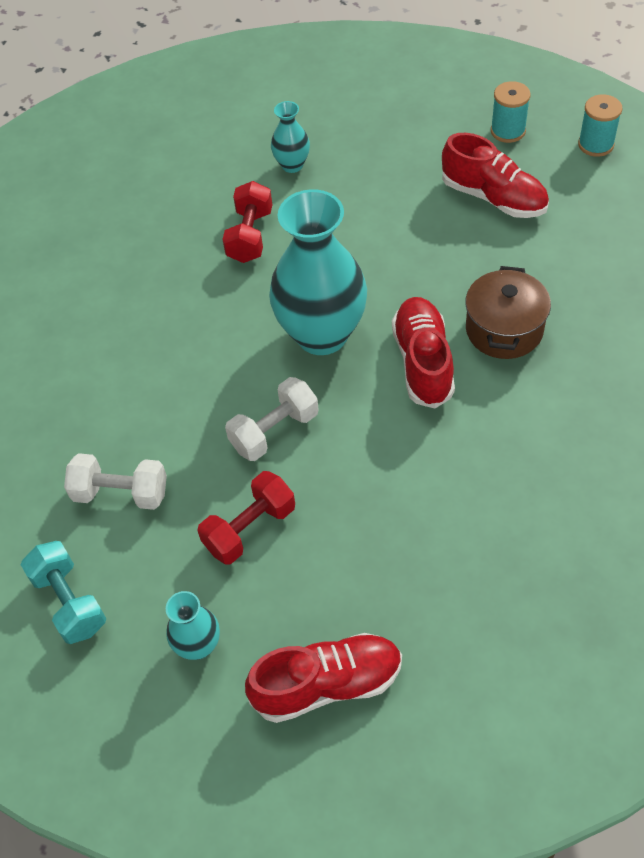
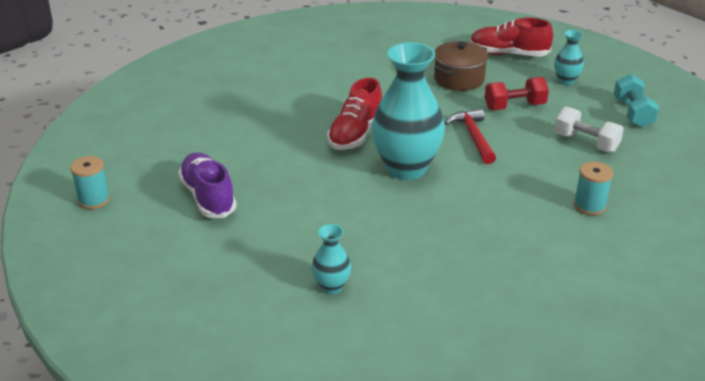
camera: 155 degrees left, 20 degrees down
red dumbbell [222,181,272,263] -> none
white dumbbell [225,377,319,461] -> red hammer [445,108,496,164]
red shoe [442,133,549,218] -> purple shoe [178,152,237,218]
brown pot [465,266,551,359] -> brown pot moved to [434,41,489,91]
turquoise spool [491,81,531,143] -> turquoise spool moved to [574,162,613,215]

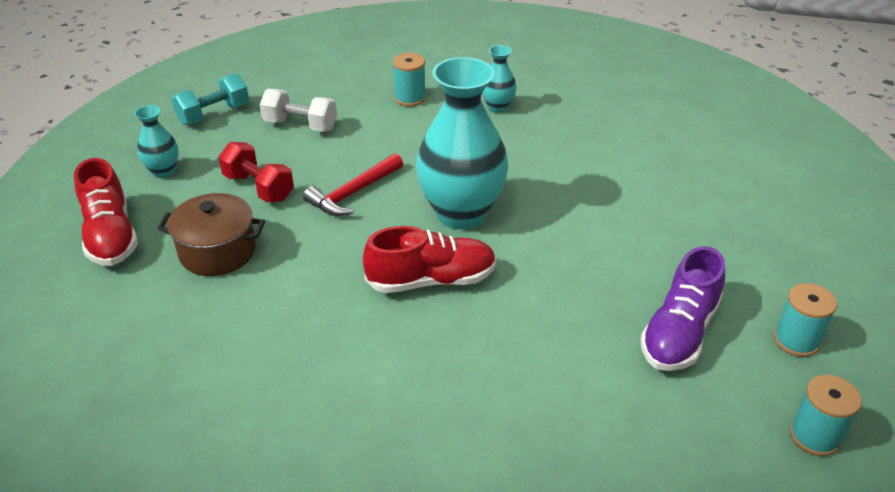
camera: 125 degrees left, 5 degrees up
turquoise vase [312,224,351,294] -> turquoise vase moved to [482,45,517,113]
white dumbbell [555,107,624,152] -> white dumbbell turned 75 degrees counterclockwise [260,89,337,132]
none -> turquoise spool [774,283,837,357]

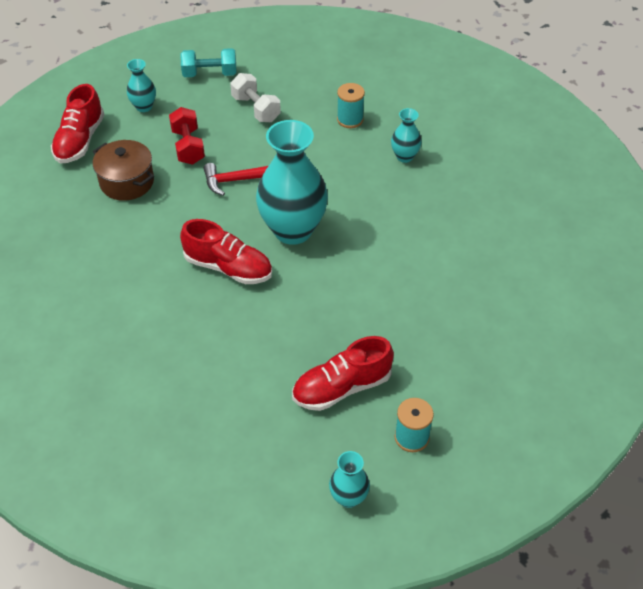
camera: 35 degrees right, 10 degrees up
purple shoe [640,246,725,371] -> red shoe [292,336,394,411]
turquoise spool [790,375,862,456] -> turquoise vase [329,451,370,508]

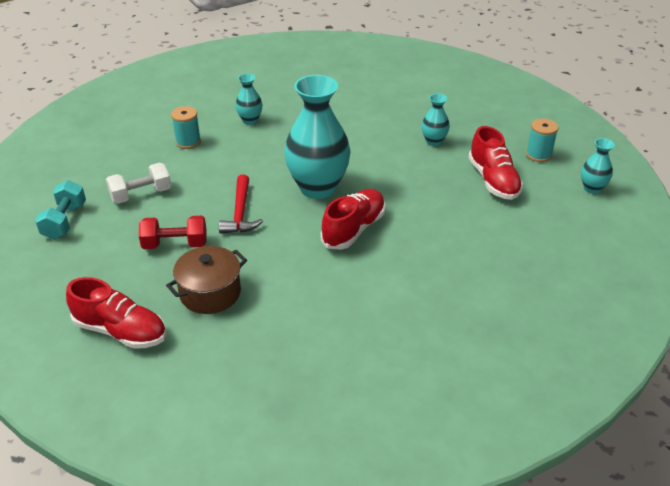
camera: 80 degrees left, 10 degrees down
turquoise vase [127,59,156,112] -> turquoise vase moved to [422,94,450,146]

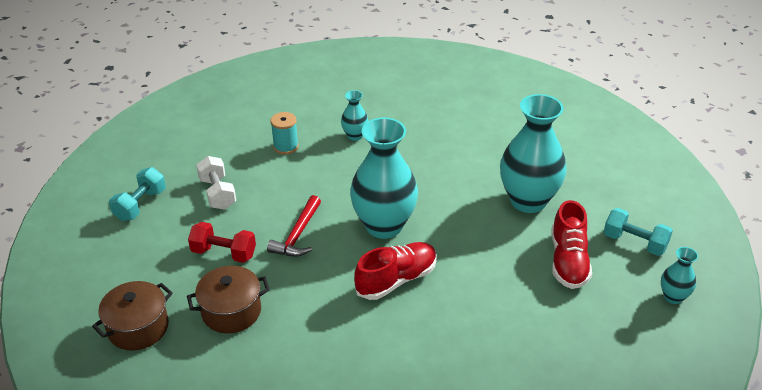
camera: 20 degrees right, 0 degrees up
red shoe [66,277,166,349] -> brown pot [92,281,173,351]
white dumbbell [106,163,171,204] -> white dumbbell turned 75 degrees clockwise [196,156,236,210]
turquoise vase [422,94,450,146] -> turquoise vase [500,94,567,213], size x2.15
turquoise spool [526,118,559,162] -> turquoise dumbbell [604,208,673,256]

